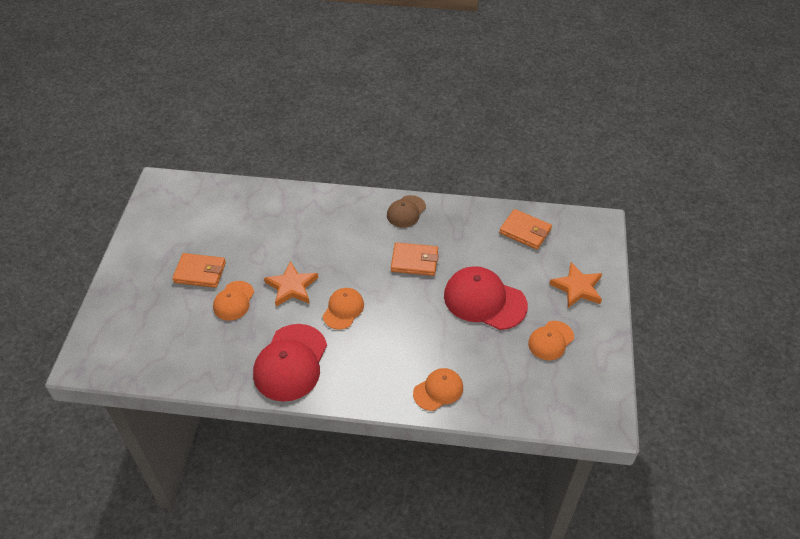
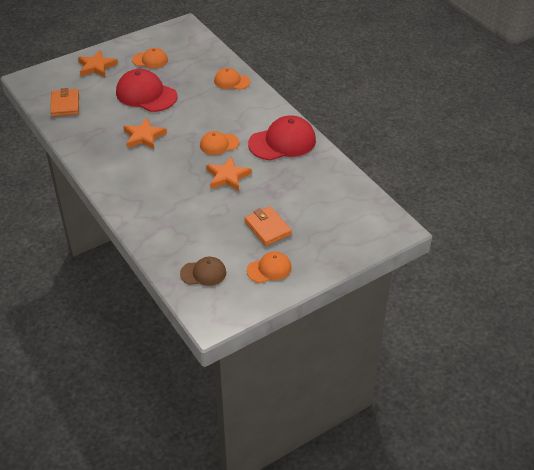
camera: 130 degrees left, 5 degrees down
orange cap [213,281,254,321] -> orange cap moved to [247,251,292,283]
brown cap [387,195,426,228] -> brown cap moved to [180,257,226,286]
orange wallet [391,242,439,276] -> orange star [123,118,167,149]
red cap [444,266,528,330] -> red cap turned 135 degrees clockwise [116,69,177,112]

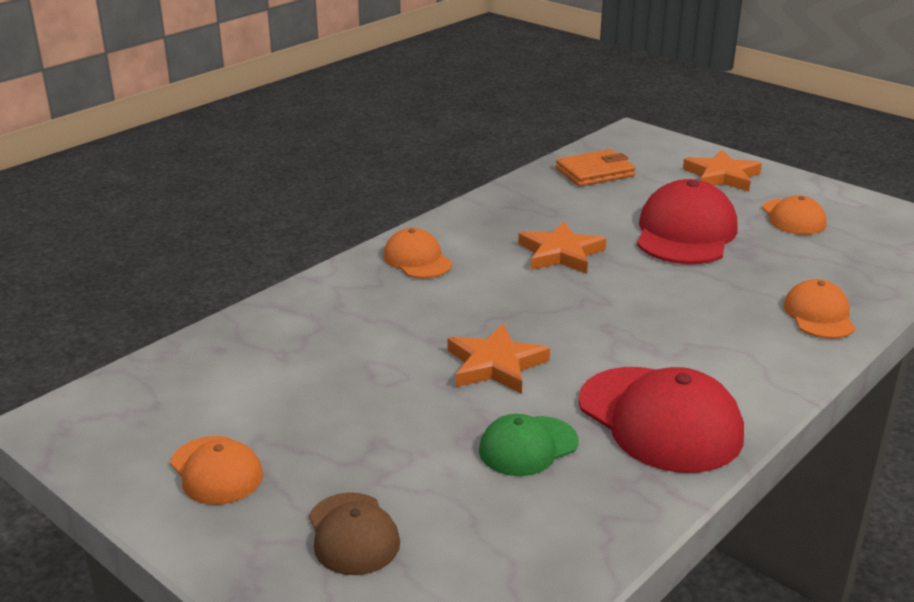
camera: 75 degrees right, 15 degrees down
brown cap [180,257,226,286] -> brown cap moved to [309,492,400,575]
orange cap [200,131,239,155] -> orange cap moved to [383,228,452,279]
orange wallet [245,206,292,246] -> none
none -> green cap [479,414,578,476]

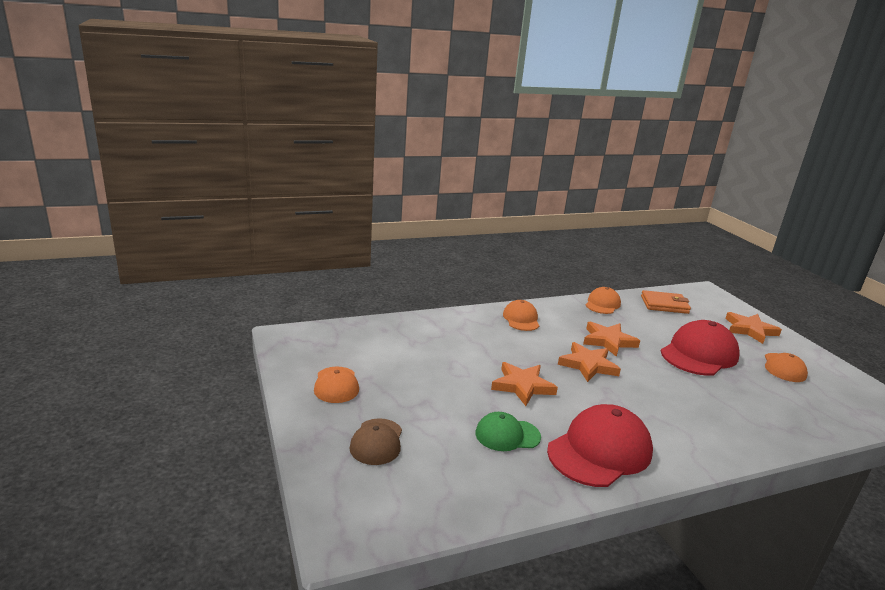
camera: 25 degrees right, 5 degrees down
red cap [578,367,744,473] -> red cap turned 120 degrees counterclockwise [547,404,653,487]
orange cap [783,279,855,339] -> orange cap moved to [585,287,621,314]
none -> orange star [558,342,621,382]

